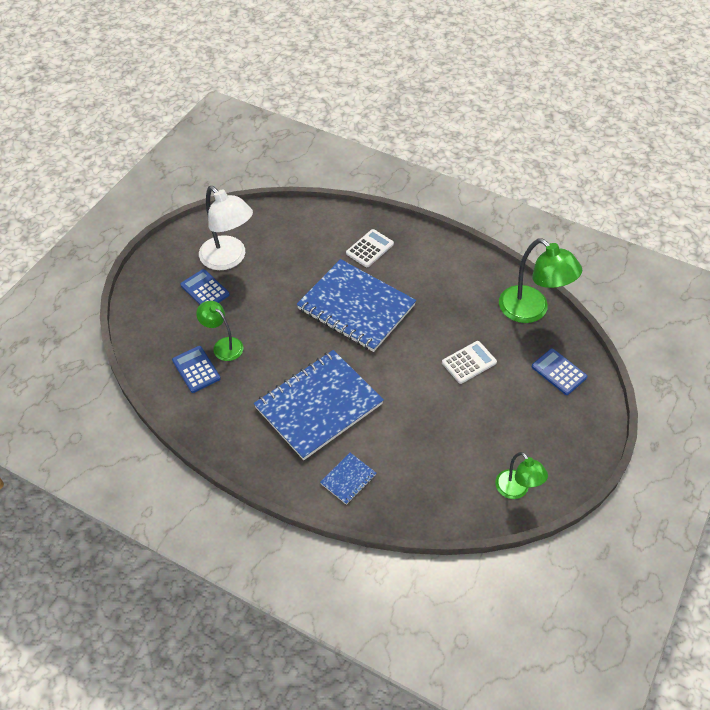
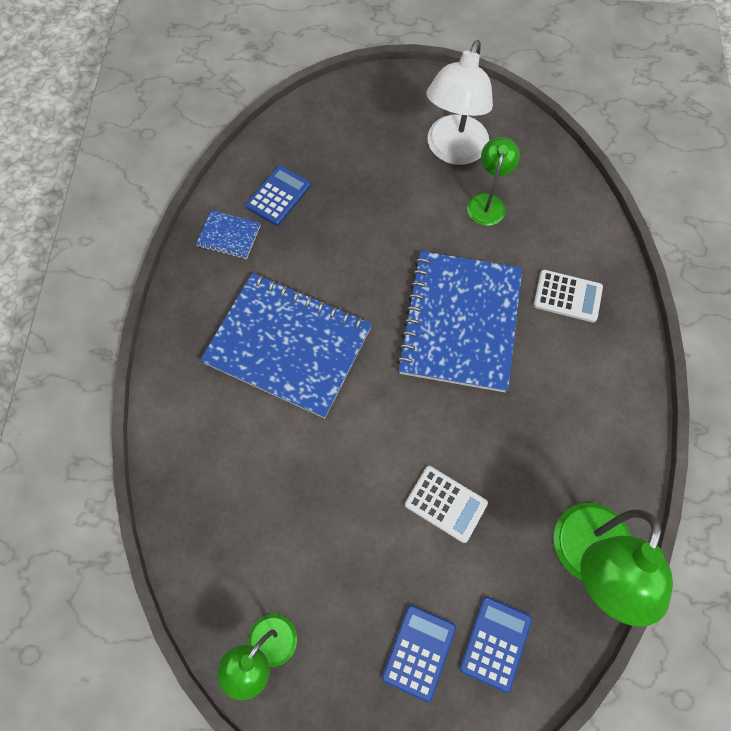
camera: 65 degrees right, 15 degrees up
blue calculator [180,269,230,305] -> blue calculator moved to [382,605,456,702]
green lamp [196,301,243,361] -> green lamp moved to [467,137,520,226]
blue notebook [320,453,376,505] -> blue notebook moved to [196,210,261,259]

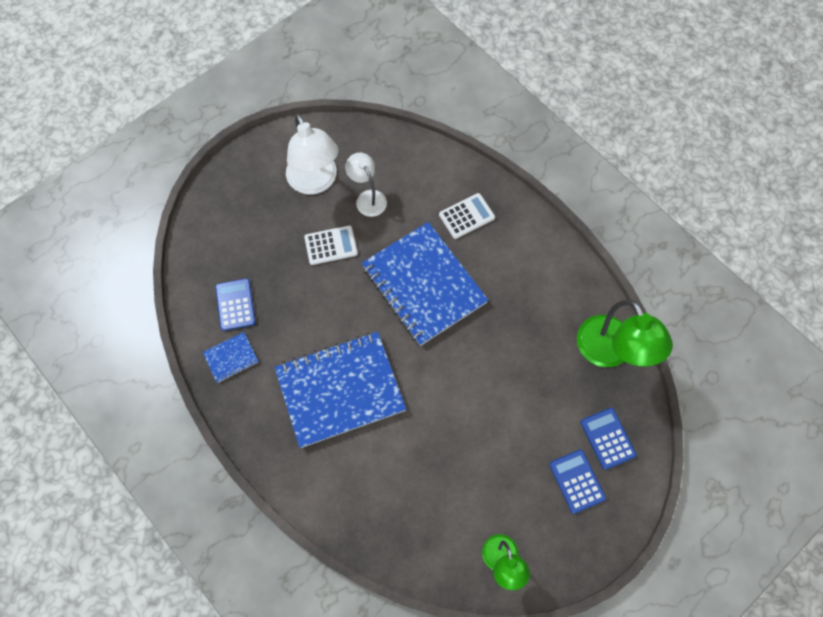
camera: 45 degrees left, 0 degrees up
white calculator [405,466,488,543] -> white calculator moved to [304,225,358,265]
green lamp [467,137,520,226] -> white lamp [345,152,387,217]

